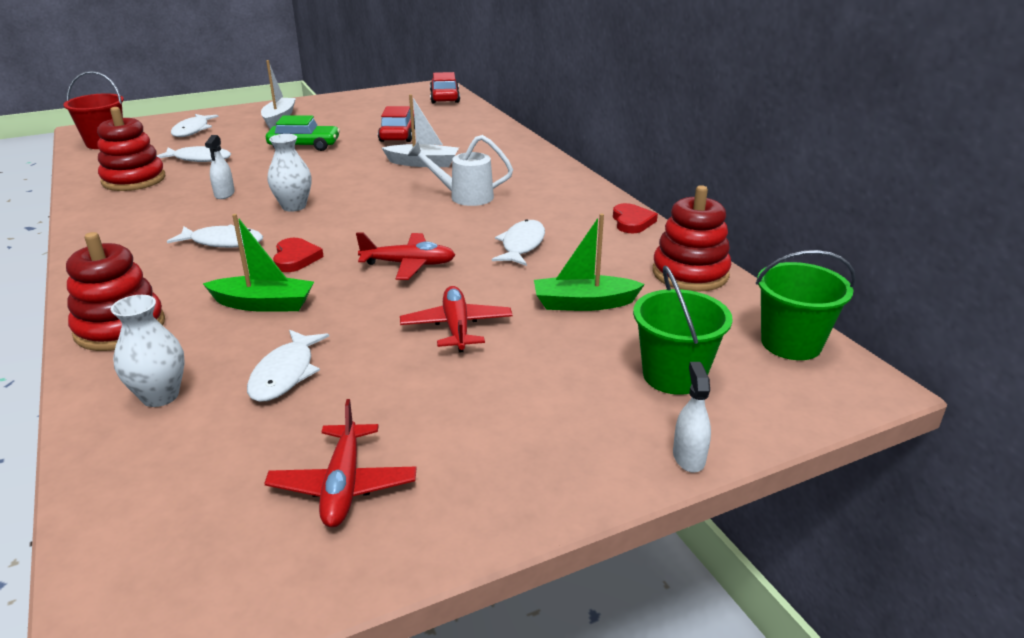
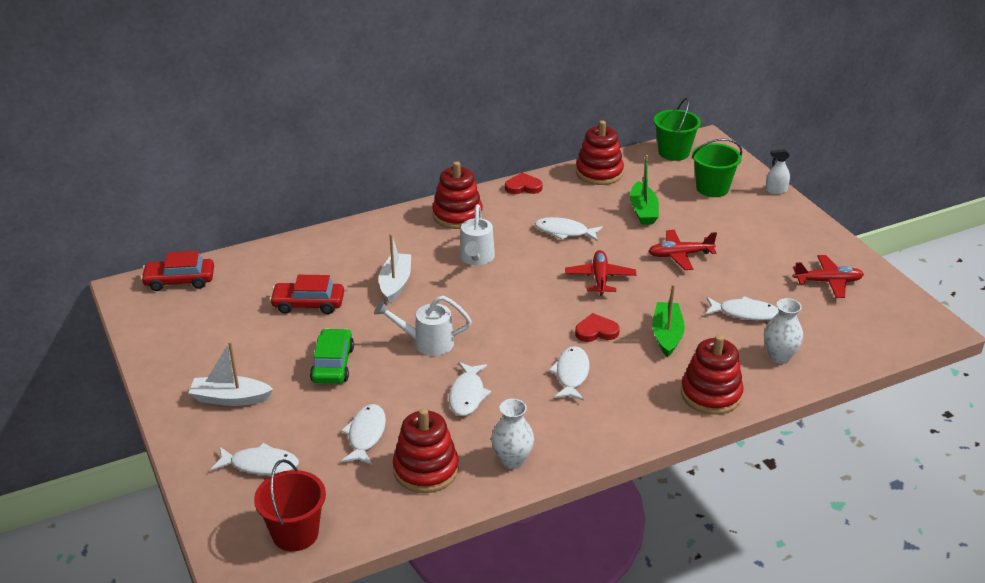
camera: 90 degrees left, 5 degrees up
white spray bottle [205,135,235,199] -> white fish [449,362,491,416]
white vase [268,134,311,212] -> white vase moved to [491,399,534,469]
none -> white watering can [374,296,472,356]
none -> red stacking toy [432,161,483,229]

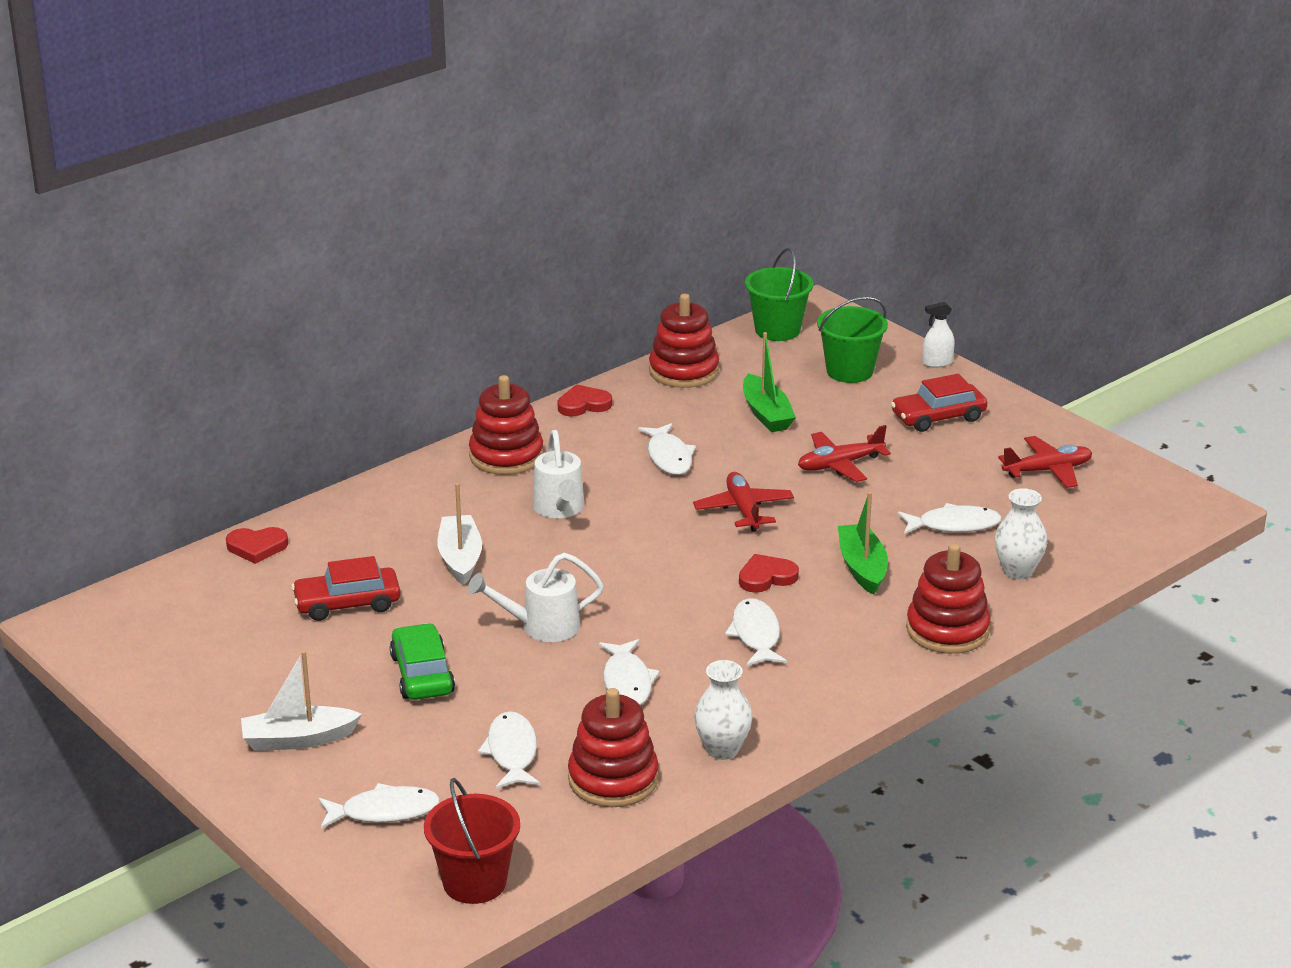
camera: 15 degrees left, 5 degrees down
red car [141,251,214,291] -> red car moved to [891,374,987,432]
white fish [535,217,603,241] -> white fish turned 105 degrees counterclockwise [638,423,696,475]
none -> red heart [226,527,288,564]

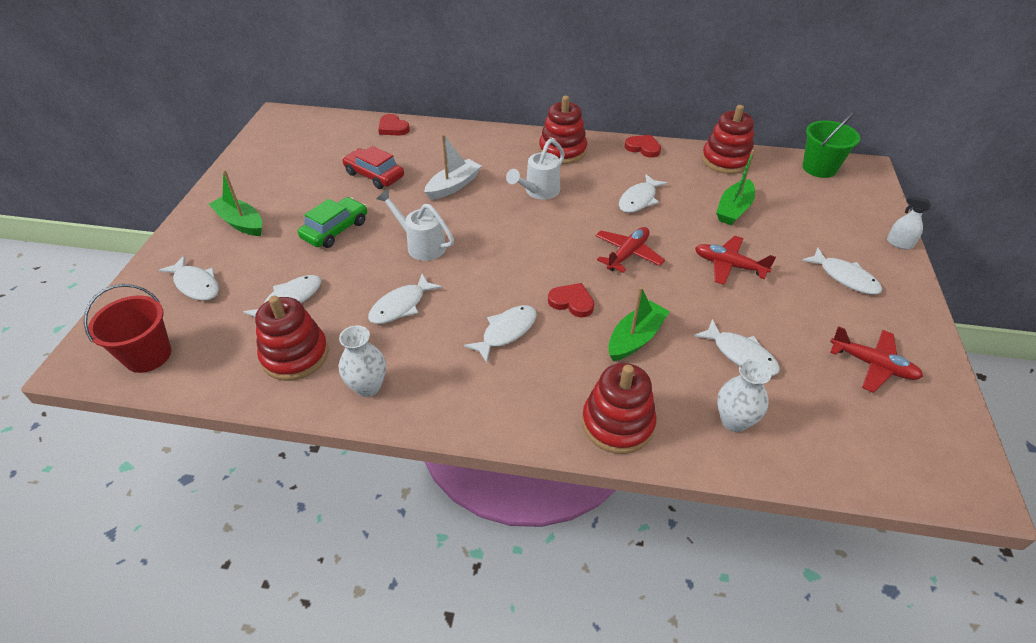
camera: 50 degrees right, 15 degrees up
white boat [241,651,362,751] -> green boat [209,170,262,236]
green bucket [817,296,888,383] -> none
red car [891,374,987,432] -> white fish [802,248,882,294]

